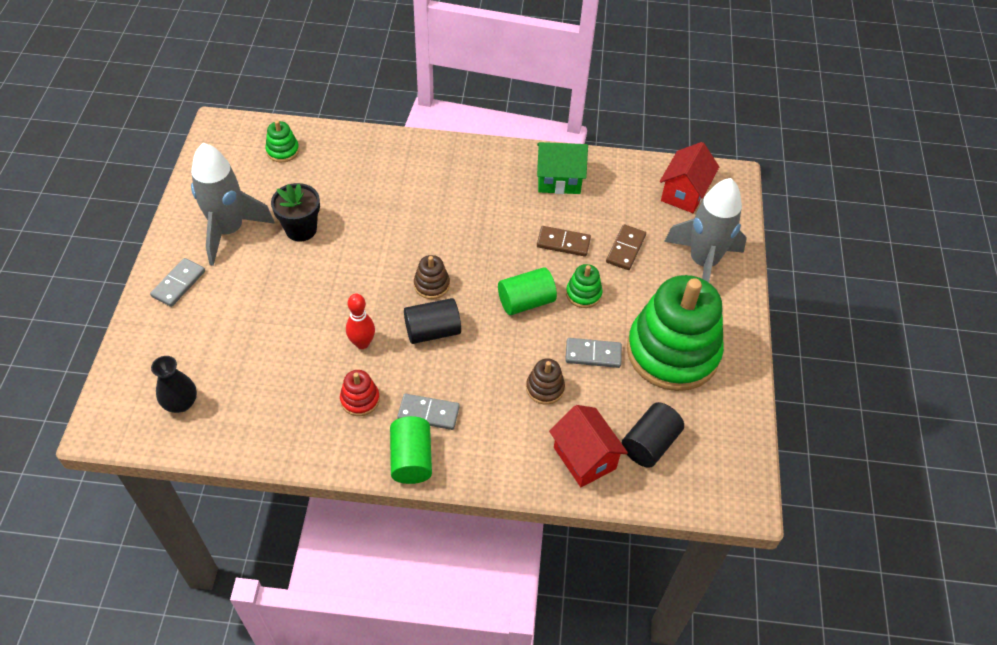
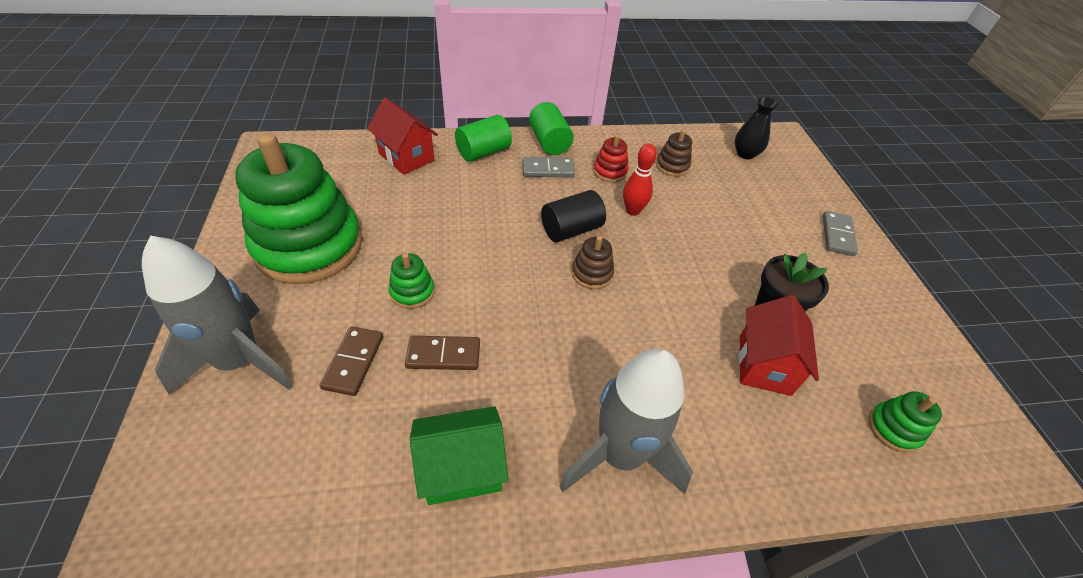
camera: 165 degrees right, 5 degrees down
grey rocket [191,143,275,266] -> grey rocket moved to [559,349,693,494]
green cylinder [498,267,557,315] -> green cylinder moved to [455,115,512,162]
brown stacking toy [526,358,565,404] -> brown stacking toy moved to [656,130,692,177]
grey domino [565,338,622,368] -> none
black cylinder [622,402,684,468] -> none
red house [660,142,719,213] -> red house moved to [739,295,819,396]

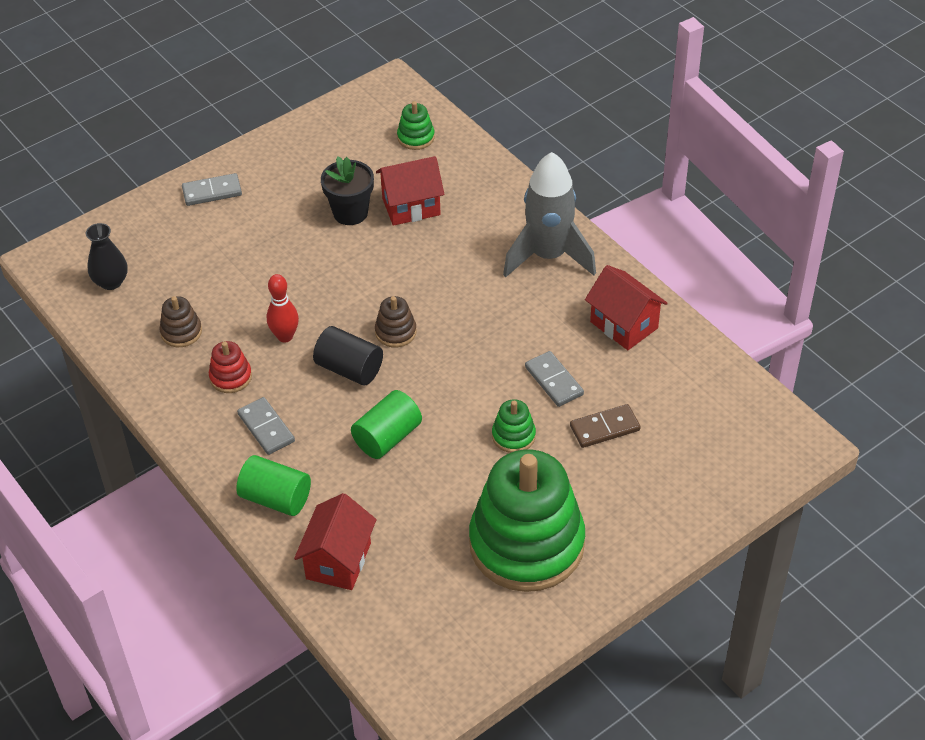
camera: 115 degrees left, 0 degrees up
grey rocket [142,236,293,395] -> none
brown domino [405,335,480,370] -> grey domino [525,351,584,407]
green house [410,406,508,505] -> red house [585,265,668,350]
green cylinder [529,102,574,155] -> green cylinder moved to [351,390,422,459]

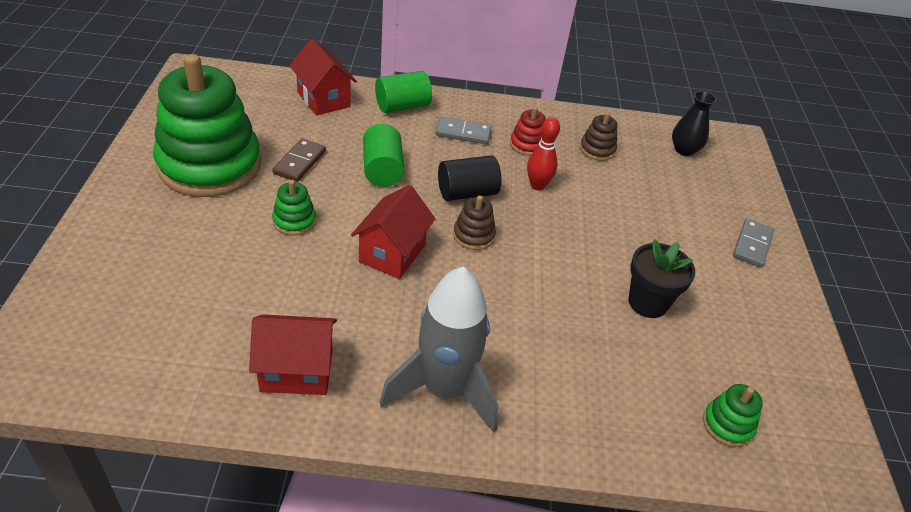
camera: 125 degrees right, 5 degrees down
red house [376,156,444,226] -> red house moved to [351,185,435,279]
grey domino [525,351,584,407] -> none
brown domino [570,404,641,448] -> brown domino moved to [272,138,326,182]

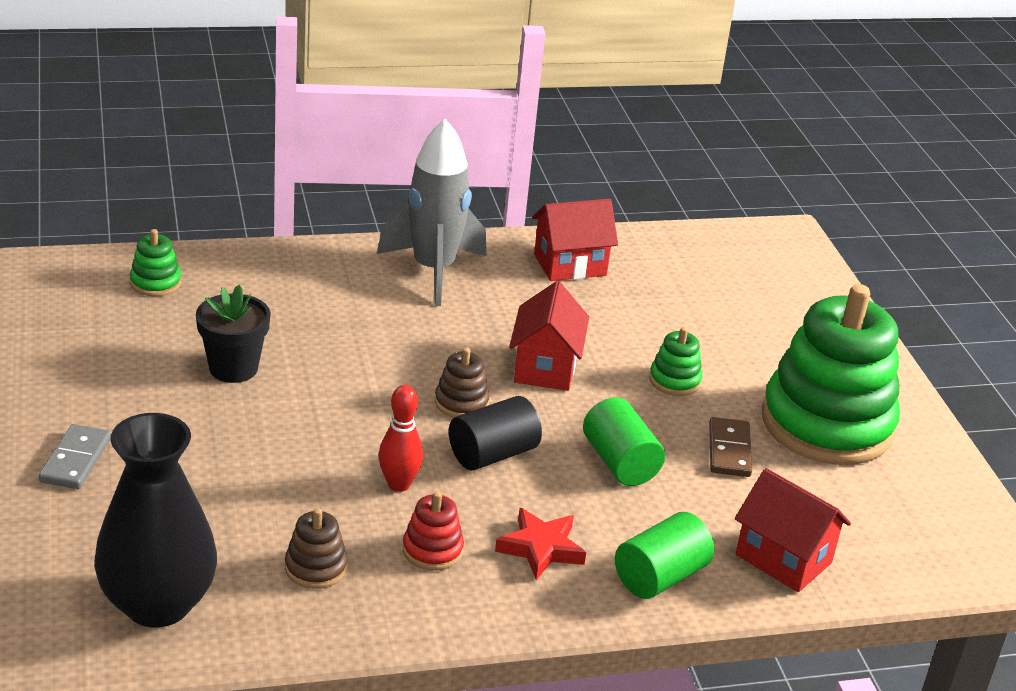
camera: 165 degrees right, 10 degrees down
grey domino [435,117,491,144] -> red star [495,508,586,580]
black vase [672,91,717,156] -> black vase [94,413,217,628], size x1.88

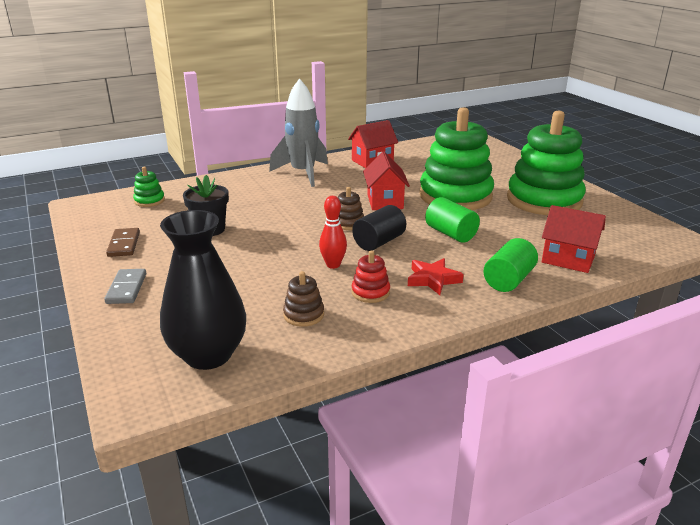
camera: 10 degrees left, 5 degrees down
green stacking toy [649,327,703,396] -> green stacking toy [419,107,494,210], size x2.50
brown domino [709,417,752,477] -> brown domino moved to [106,228,140,257]

